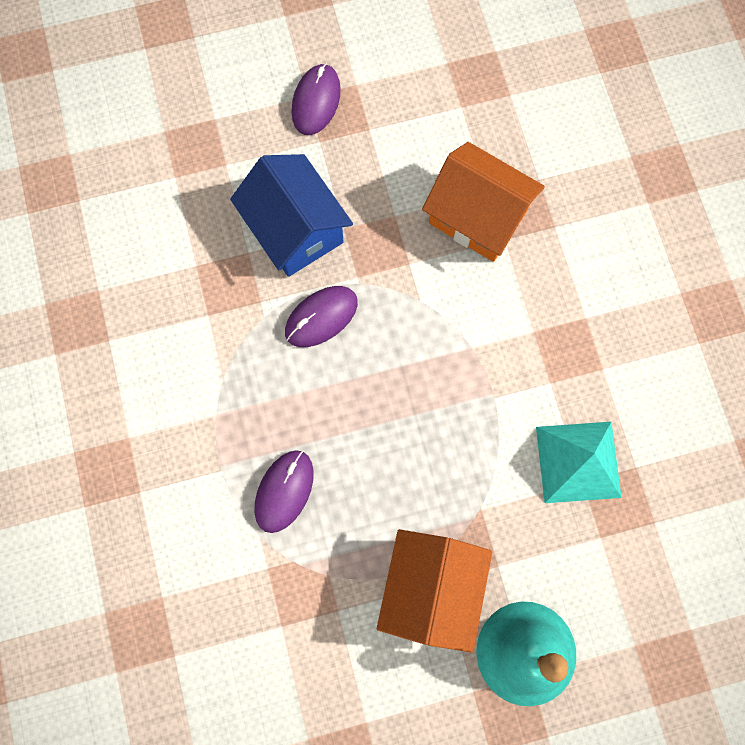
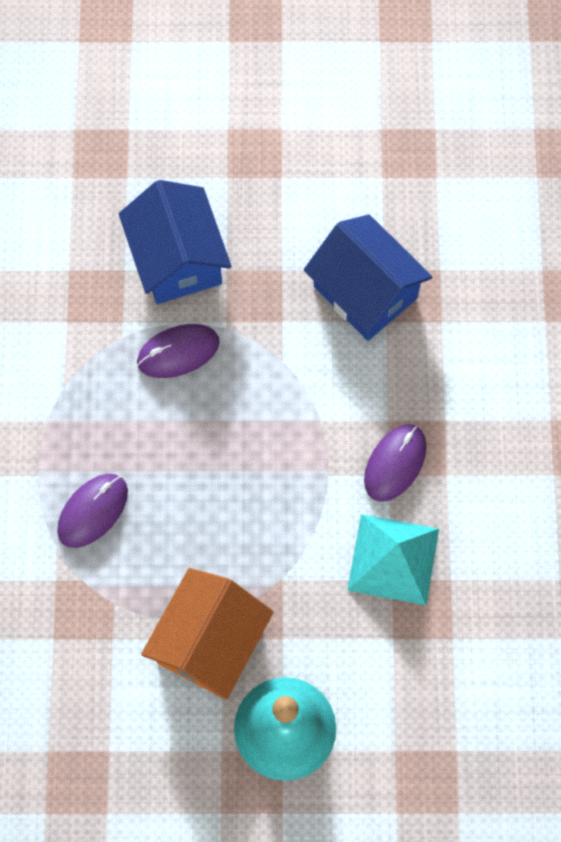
camera: 15 degrees right, 5 degrees down
purple mouse [292,63,341,135] -> purple mouse moved to [364,424,427,502]
orange house [422,142,545,262] -> blue house [304,214,432,341]

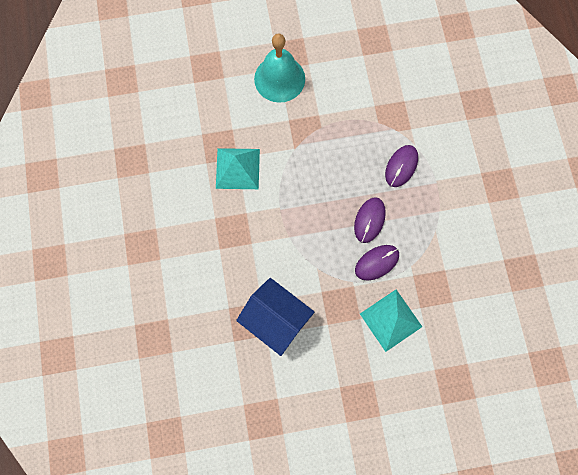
camera: 170 degrees right, 5 degrees up
blue house [119,180,232,304] -> turquoise pyramid [360,290,422,352]
orange house [141,568,274,700] -> none
purple mouse [364,424,427,502] -> purple mouse moved to [354,197,386,243]

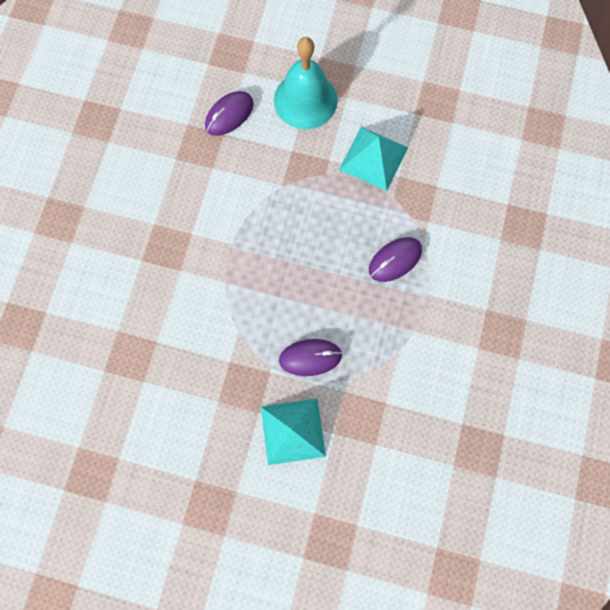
camera: 25 degrees right, 0 degrees up
turquoise pyramid [216,148,260,189] -> turquoise pyramid moved to [339,127,408,191]
blue house [236,278,314,356] -> none
purple mouse [354,197,386,243] -> purple mouse moved to [205,91,254,136]

